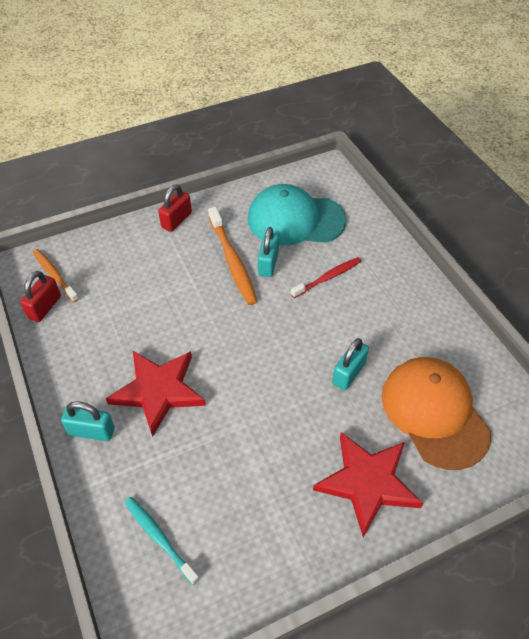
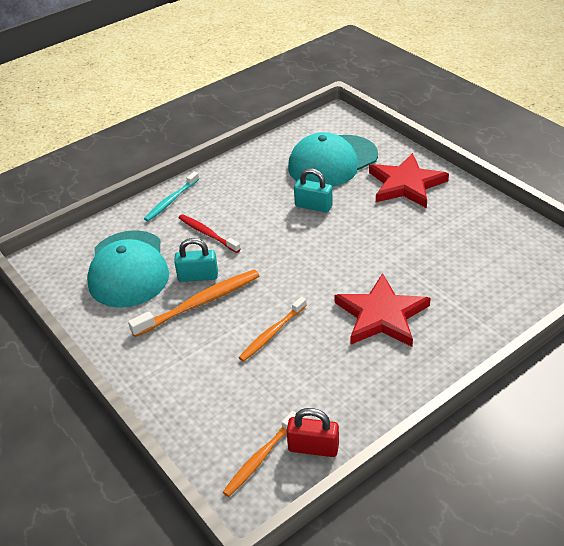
camera: 100 degrees left, 10 degrees down
turquoise padlock [61,401,115,441] -> none
turquoise toothbrush [125,497,199,585] -> turquoise toothbrush moved to [144,172,199,221]
red padlock [158,184,192,232] -> none
orange cap [381,357,491,470] -> turquoise cap [288,132,378,187]
none -> orange toothbrush [238,296,307,362]

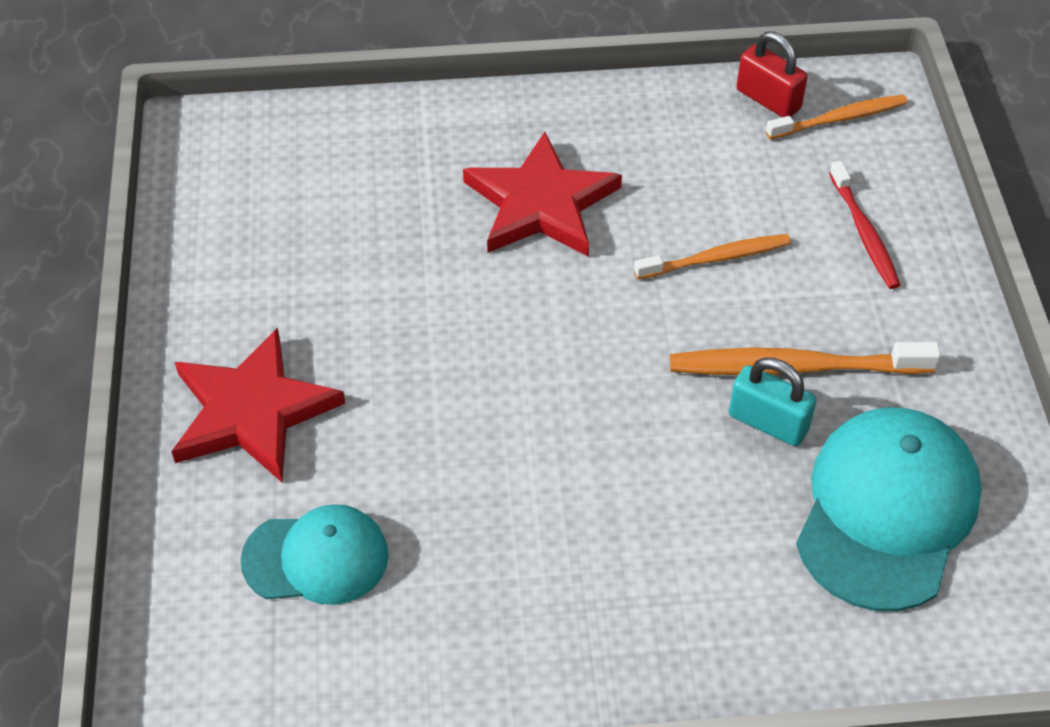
camera: 150 degrees left, 10 degrees up
turquoise toothbrush [144,172,199,221] -> none
red toothbrush [179,214,241,253] -> red toothbrush moved to [829,161,900,289]
turquoise cap [288,132,378,187] -> turquoise cap [241,504,389,605], size x0.62
turquoise padlock [294,168,333,213] -> none

